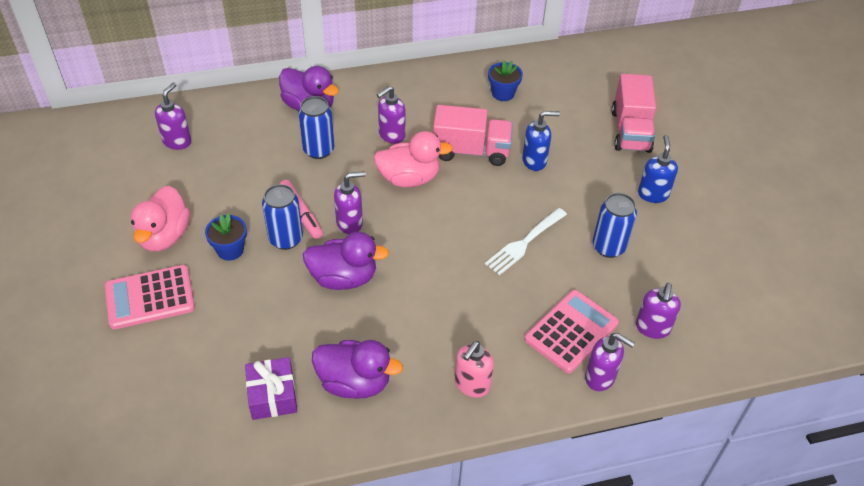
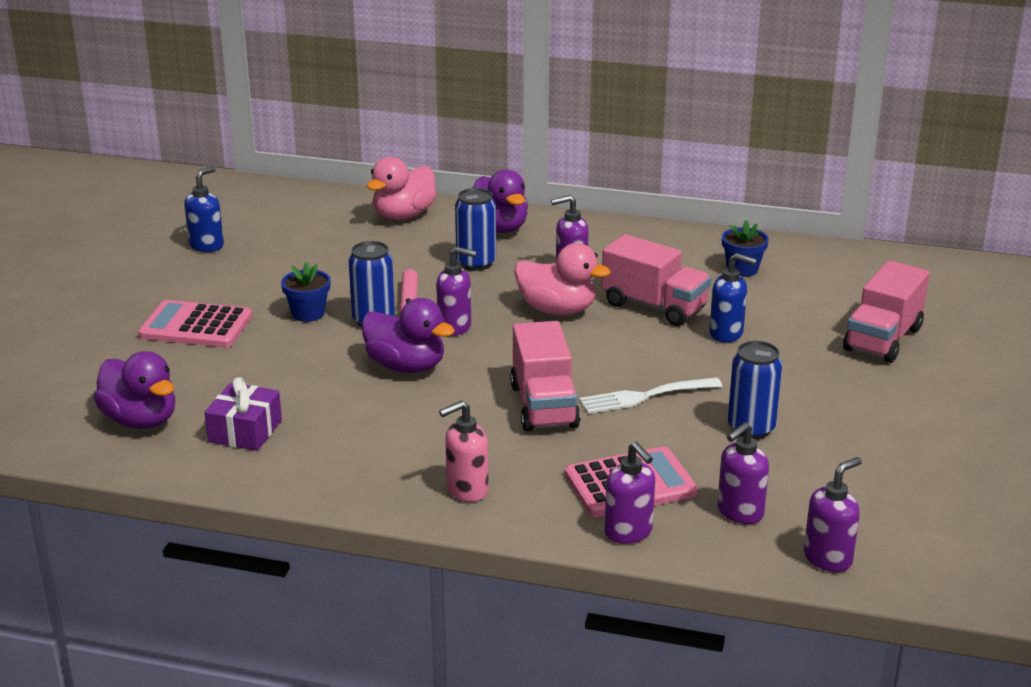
camera: 30 degrees right, 20 degrees down
pink duck [131,186,190,251] -> pink duck moved to [367,157,437,220]
purple soap dispenser [155,83,191,150] -> purple soap dispenser moved to [804,457,862,572]
purple duck [312,340,403,399] -> purple duck moved to [93,351,175,429]
blue soap dispenser [638,135,678,203] -> blue soap dispenser moved to [184,166,224,252]
none -> pink truck [510,321,581,432]

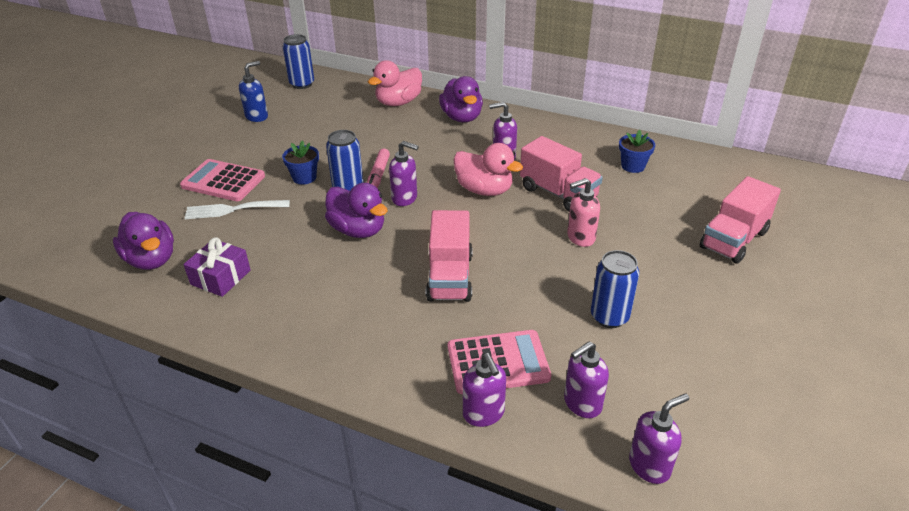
camera: 10 degrees right, 10 degrees up
pink soap dispenser [439,400,488,502] -> pink soap dispenser moved to [567,178,600,247]
blue can [455,188,496,271] -> blue can moved to [283,34,314,89]
white fork [579,377,722,414] -> white fork moved to [184,200,290,219]
blue soap dispenser [709,253,757,342] -> none

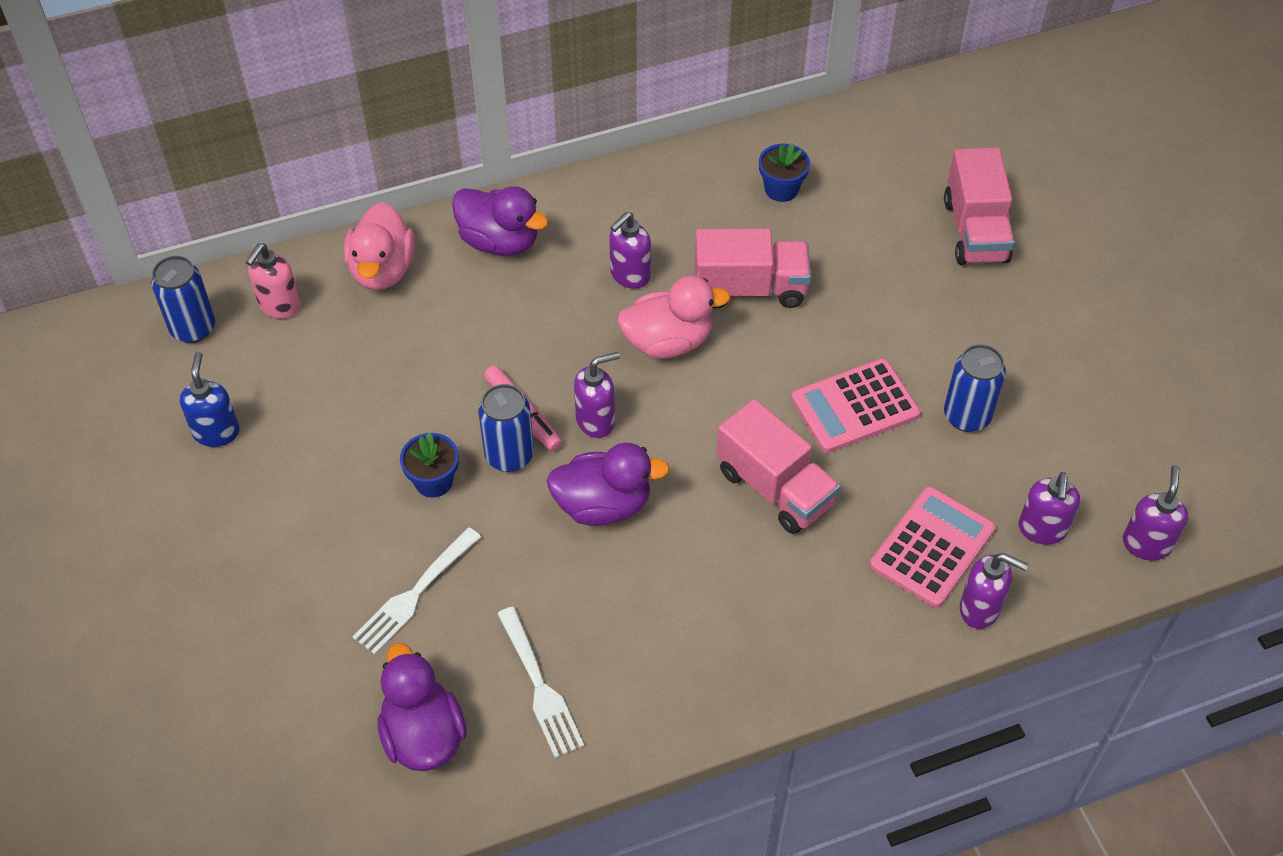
camera: 45 degrees left, 15 degrees up
purple duck [113,212,174,270] -> purple duck turned 120 degrees counterclockwise [378,643,467,771]
pink calculator [180,159,265,201] -> pink calculator moved to [791,358,920,453]
purple gift [184,237,251,297] -> white fork [497,606,584,758]
pink soap dispenser [567,178,600,247] -> pink soap dispenser moved to [246,243,301,319]

